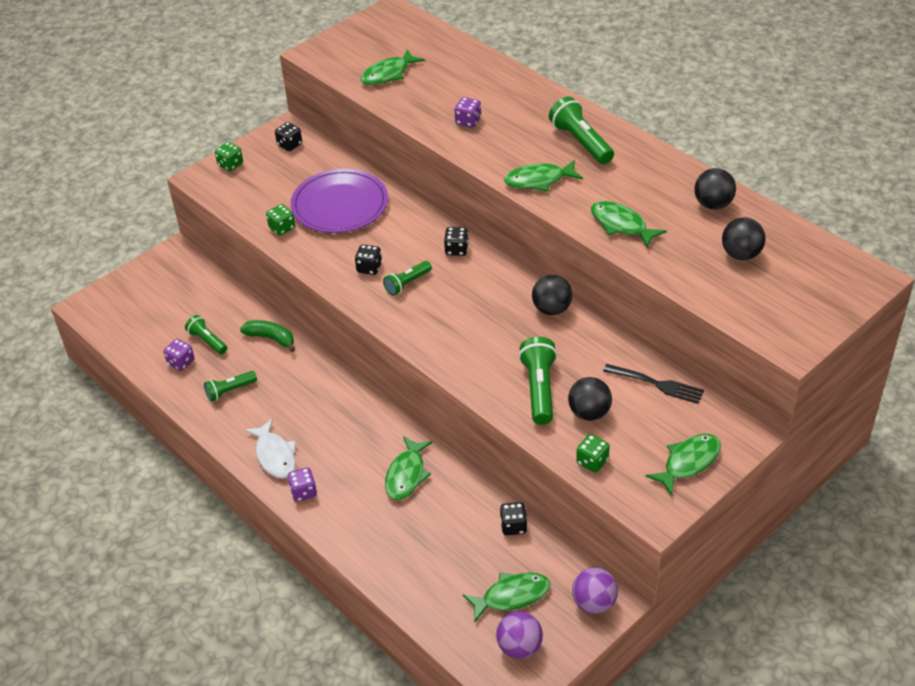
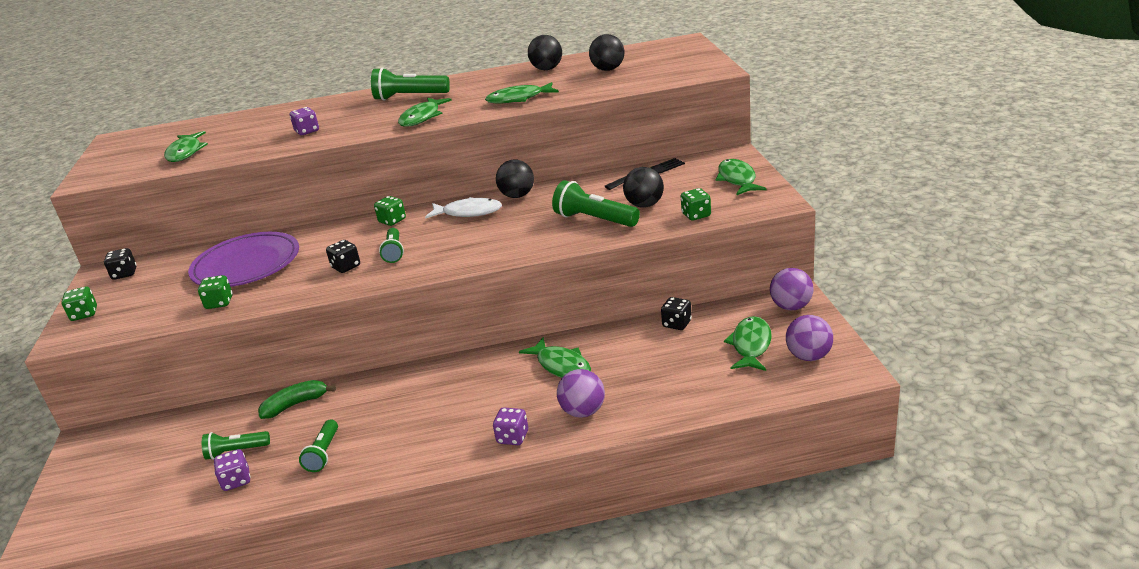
camera: 55 degrees left, 15 degrees down
white fish [244,419,296,479] -> white fish moved to [425,197,502,219]
black dice [444,227,469,256] -> green dice [374,196,406,226]
none -> purple ball [557,369,605,418]

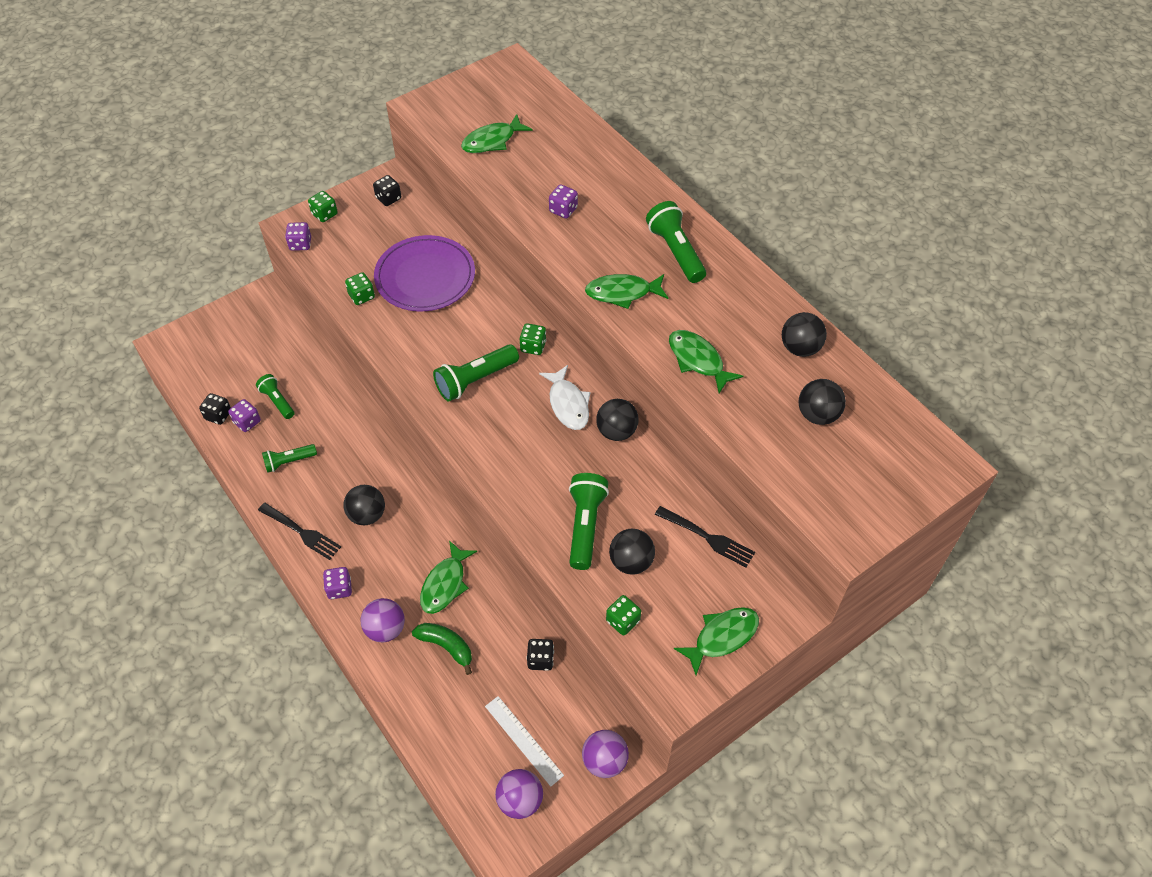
camera: 60 degrees right, 25 degrees up
green banana [258,380,336,419] -> green banana moved to [412,623,472,675]
black dice [326,240,360,273] -> black dice moved to [199,393,231,425]
green flashlight [379,228,404,263] -> green flashlight [433,344,519,401], size x1.60
green fish [724,316,772,371] -> white ruler [485,696,564,786]
none -> black fork [258,503,341,560]
none -> purple dice [285,222,311,251]
none -> black ball [343,485,385,525]

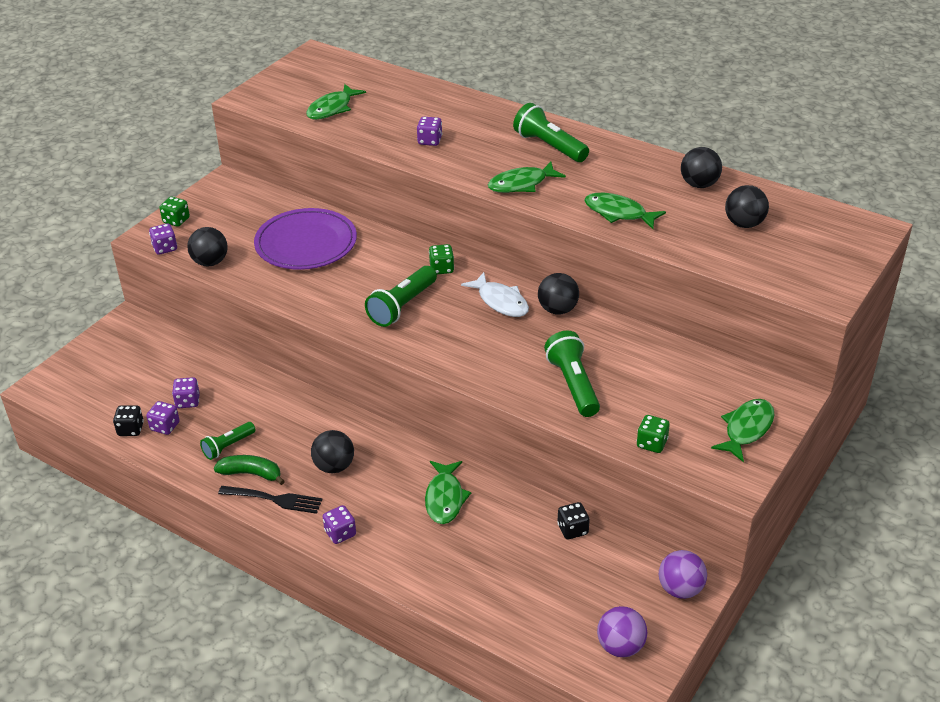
camera: 20 degrees left, 15 degrees down
green flashlight [256,374,295,419] -> purple dice [172,377,200,408]
green dice [345,272,375,305] -> none
purple ball [360,598,405,642] -> none
black dice [373,175,401,206] -> none
green banana [412,623,472,675] -> green banana moved to [214,455,285,485]
white ruler [485,696,564,786] -> none
black ball [609,529,655,575] -> black ball moved to [187,227,228,267]
black fork [655,506,755,567] -> none

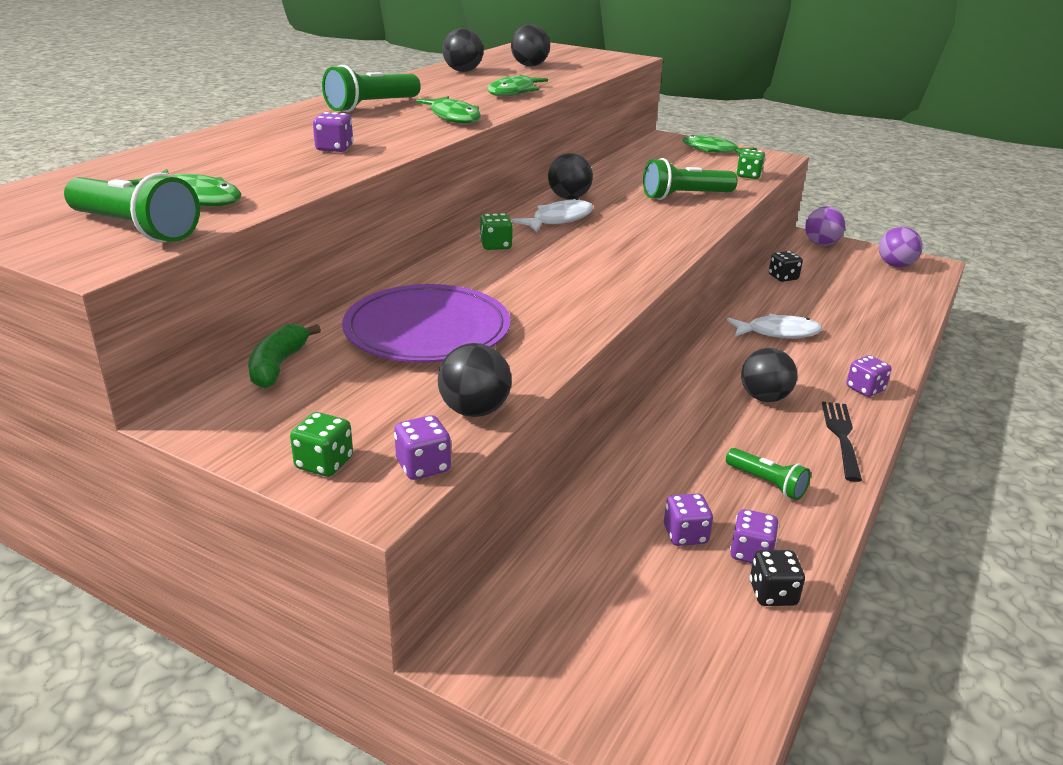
camera: 95 degrees left, 10 degrees down
green banana [214,455,285,485] -> green banana moved to [248,324,321,389]
green flashlight [365,266,437,327] -> green flashlight moved to [64,173,200,242]
green fish [425,461,471,524] -> white fish [727,314,822,338]

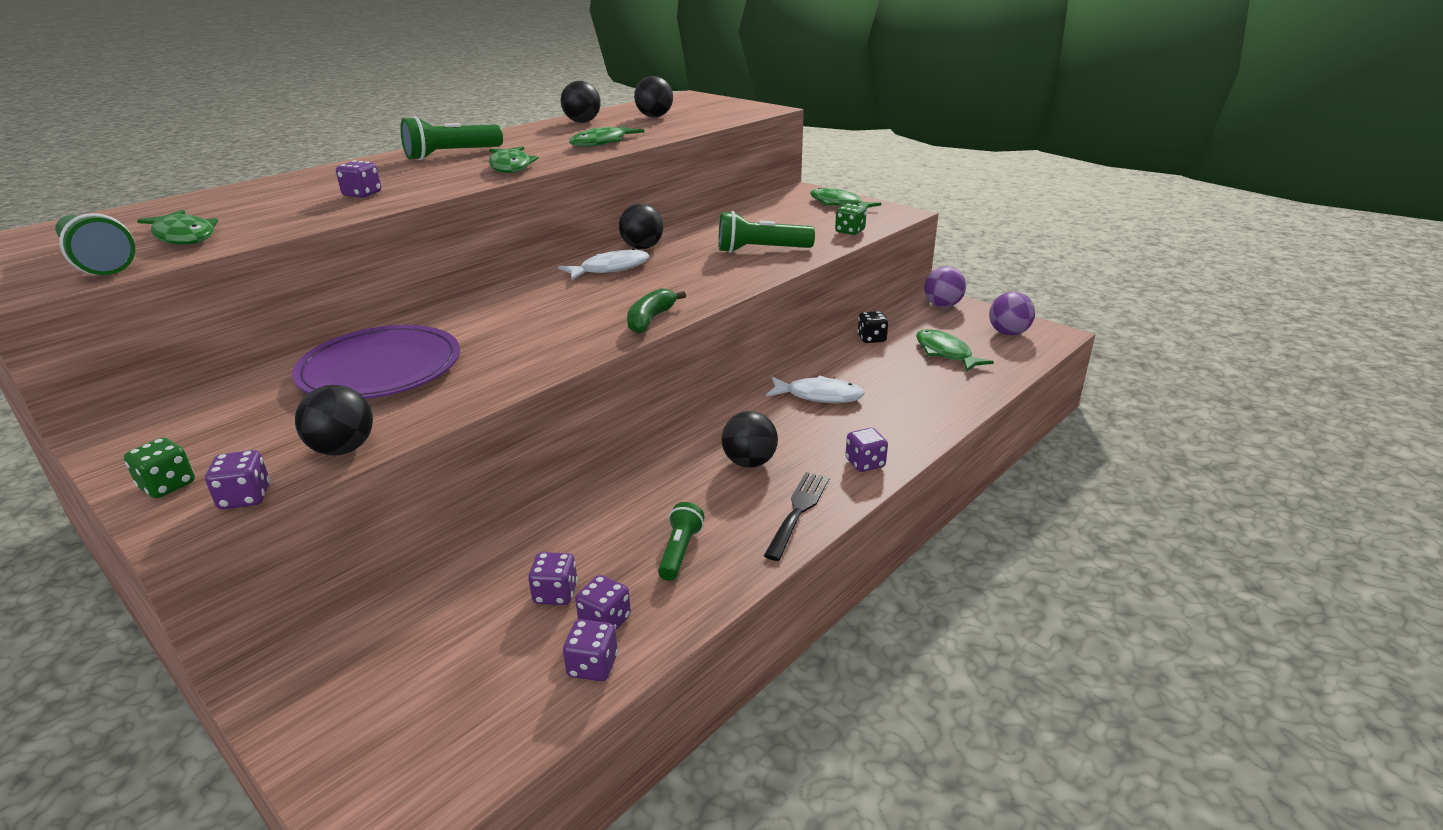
camera: 15 degrees right, 0 degrees up
green banana [248,324,321,389] -> green banana moved to [627,288,686,334]
green dice [480,213,513,250] -> none
green flashlight [726,448,811,500] -> green flashlight turned 135 degrees counterclockwise [658,502,705,581]
black dice [750,550,805,606] -> purple dice [563,619,618,681]
none -> green fish [916,329,994,372]

